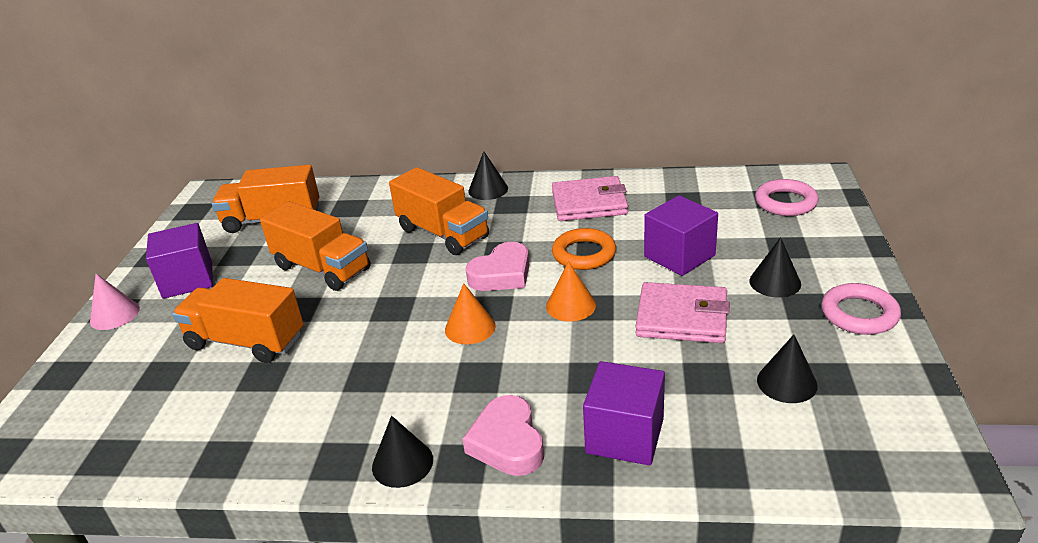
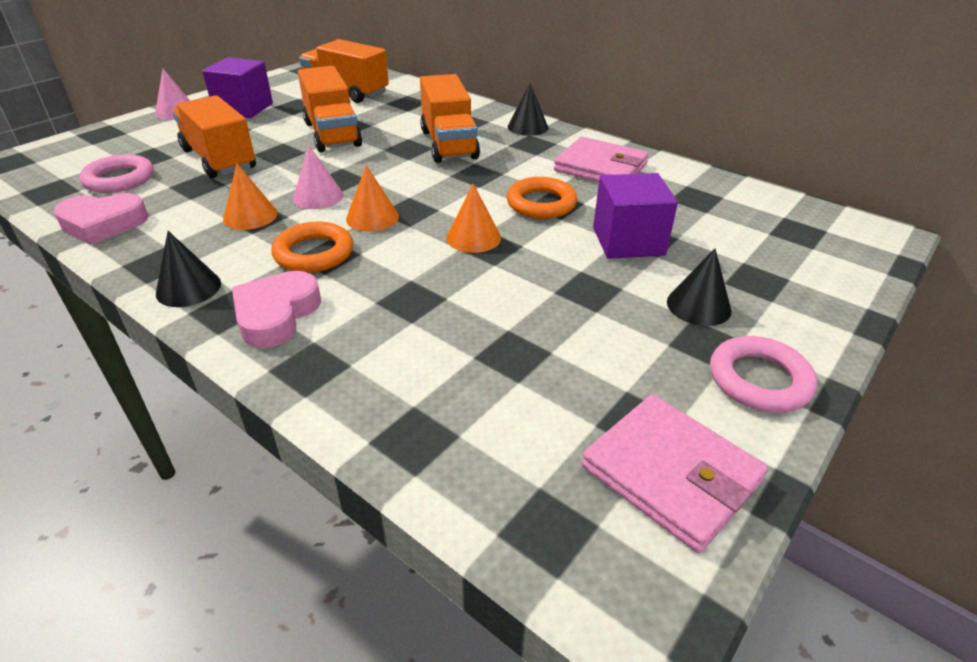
camera: 30 degrees right, 5 degrees up
pink heart [465,242,529,291] -> pink heart moved to [54,193,148,245]
purple cube [583,361,665,466] -> none
pink wallet [636,282,730,343] -> pink wallet moved to [582,394,768,553]
pink ring [755,179,819,216] -> pink ring moved to [79,154,154,193]
black cone [757,334,818,403] -> none
none -> orange cone [223,163,278,230]
none -> orange ring [271,221,353,273]
none -> pink cone [293,146,344,209]

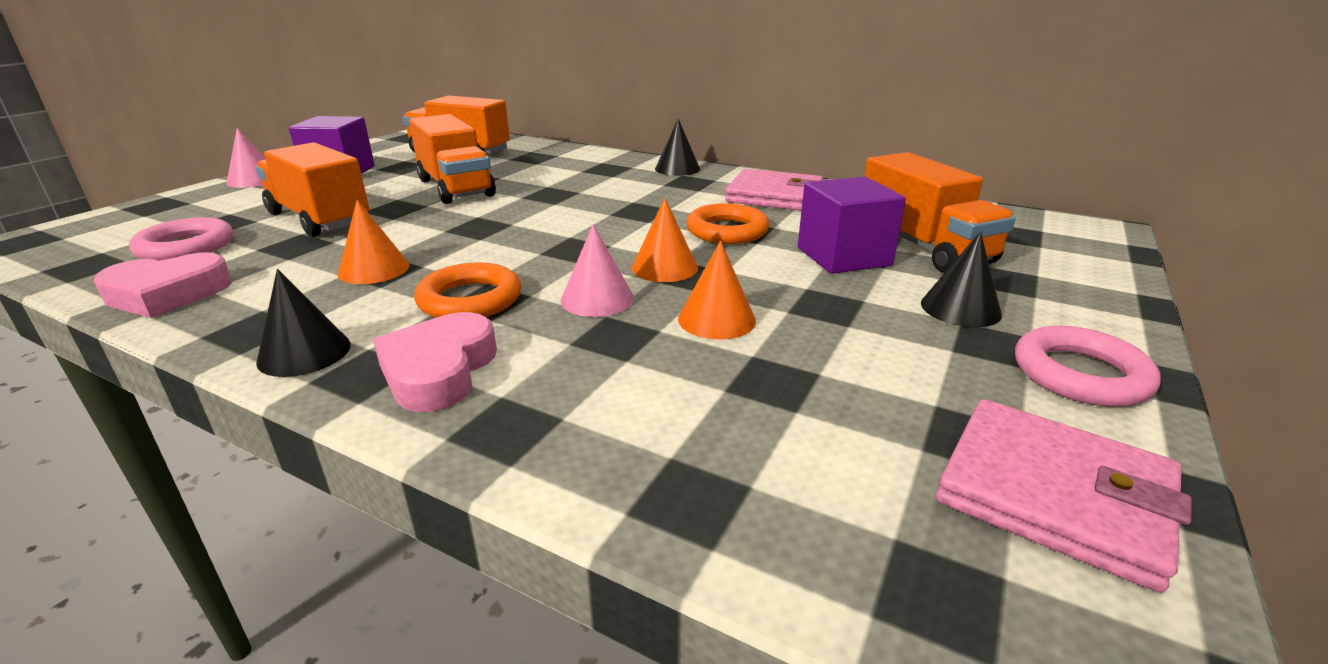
camera: 10 degrees left, 10 degrees down
pink cone [293,146,344,209] -> pink cone moved to [561,224,634,317]
orange cone [346,165,399,232] -> orange cone moved to [678,241,756,340]
orange truck [420,74,480,163] -> orange truck moved to [864,152,1016,273]

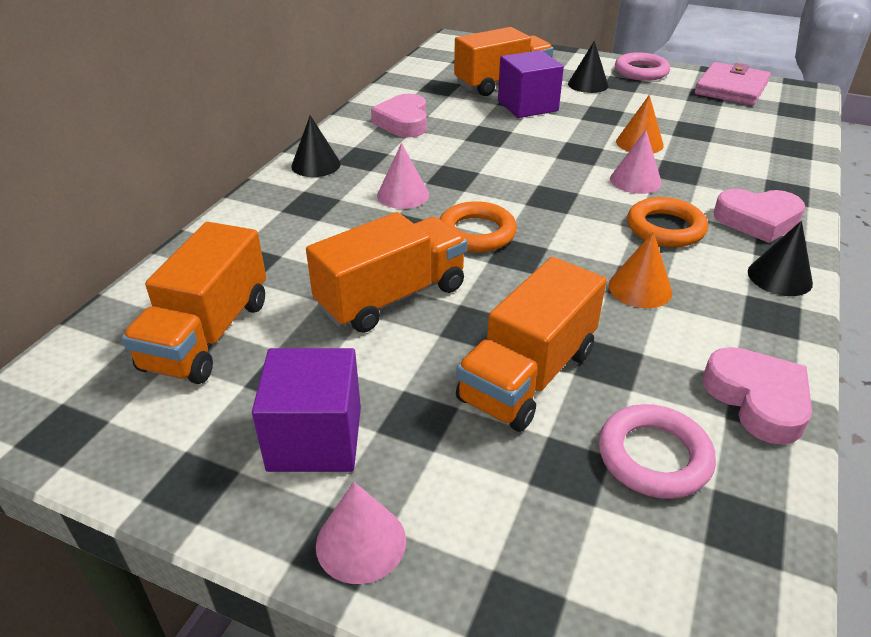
camera: 95 degrees left, 10 degrees up
orange cone [632,198,698,282] -> none
orange ring [686,203,769,244] -> orange ring moved to [440,201,517,252]
pink wallet [725,169,823,211] -> pink heart [371,93,427,137]
none -> pink cone [377,143,429,209]

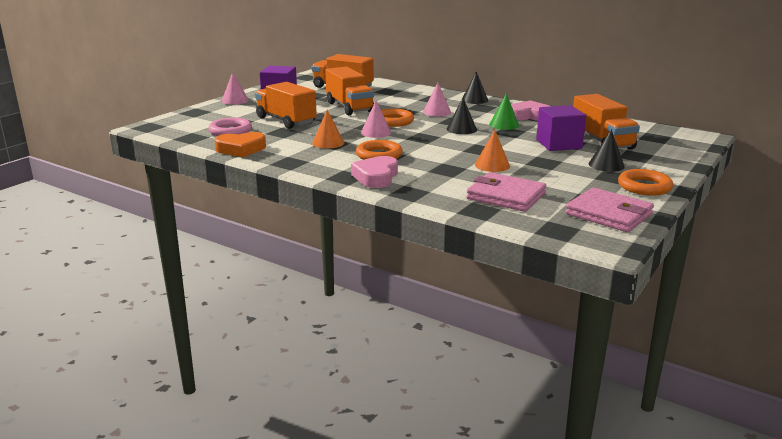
camera: 100 degrees right, 15 degrees down
pink cone [610,130,662,194] -> pink cone moved to [361,101,392,138]
pink ring [615,52,670,81] -> orange ring [618,169,673,196]
pink heart [702,347,812,445] -> orange heart [215,132,266,157]
black cone [748,221,813,296] -> black cone moved to [447,98,477,134]
none -> pink wallet [466,172,547,212]
none -> green cone [489,93,519,130]

